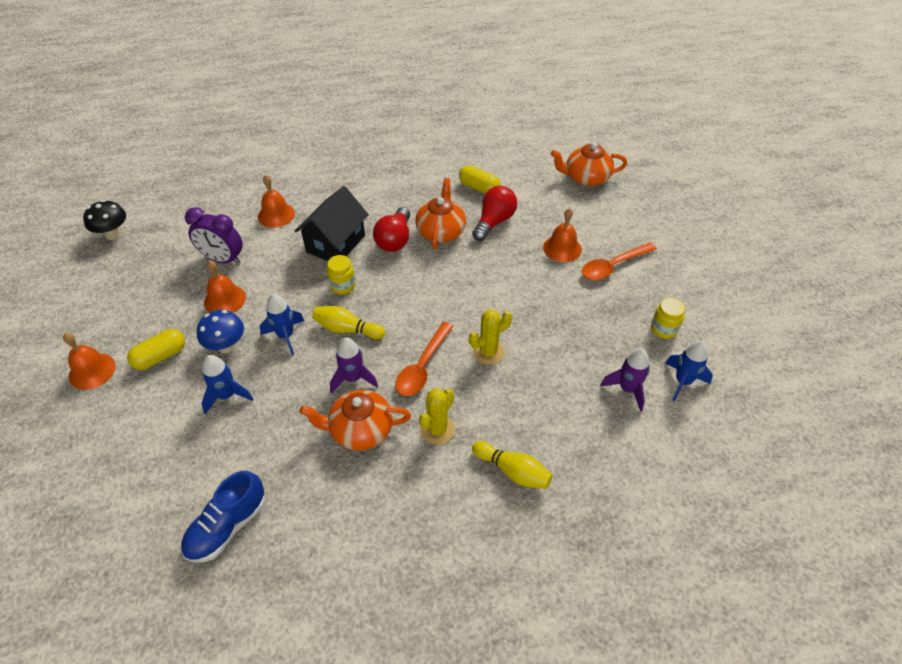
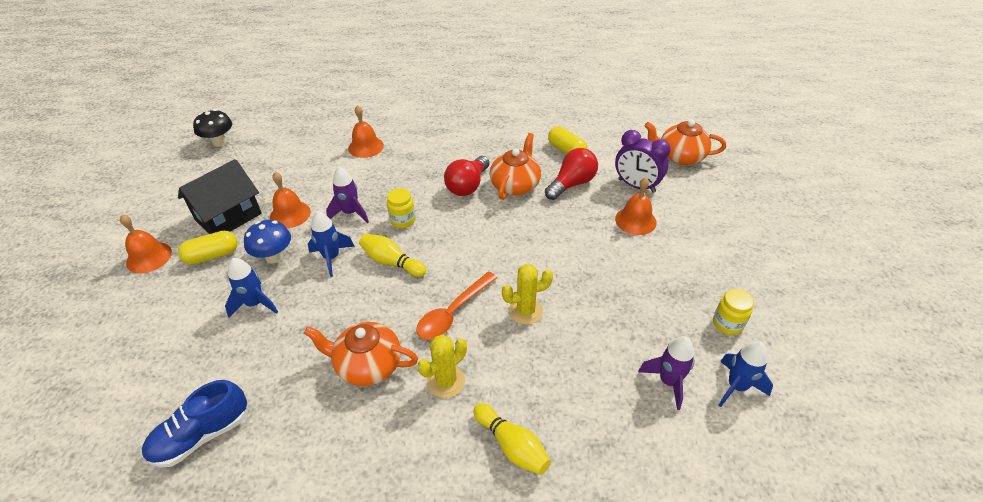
camera: 15 degrees right, 5 degrees down
purple clock [185,207,243,265] -> purple clock moved to [615,130,671,193]
black house [295,186,369,261] -> black house moved to [178,159,262,234]
purple rocket [330,337,378,394] -> purple rocket moved to [326,167,369,223]
orange spoon [582,242,657,280] -> none

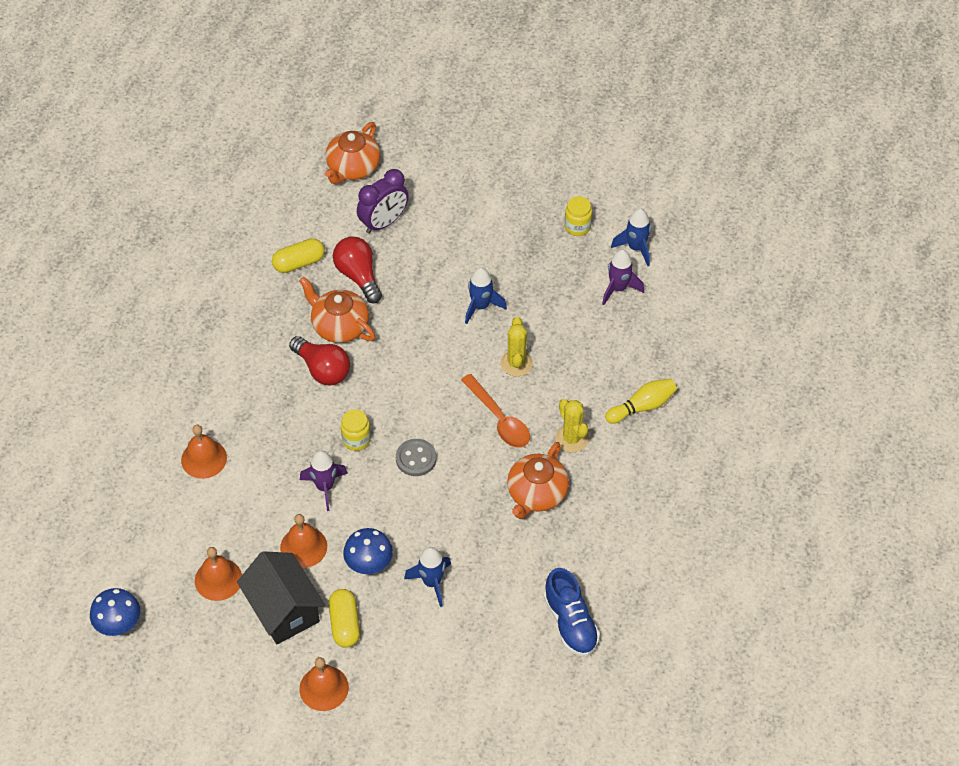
camera: 75 degrees left, 10 degrees up
black mushroom [193,109,232,147] -> blue mushroom [90,588,140,636]
blue rocket [308,211,355,277] -> blue rocket moved to [465,267,507,324]
yellow bowling pin [359,234,426,277] -> grey button [396,439,436,476]
orange bell [615,177,657,235] -> orange bell moved to [195,547,242,601]

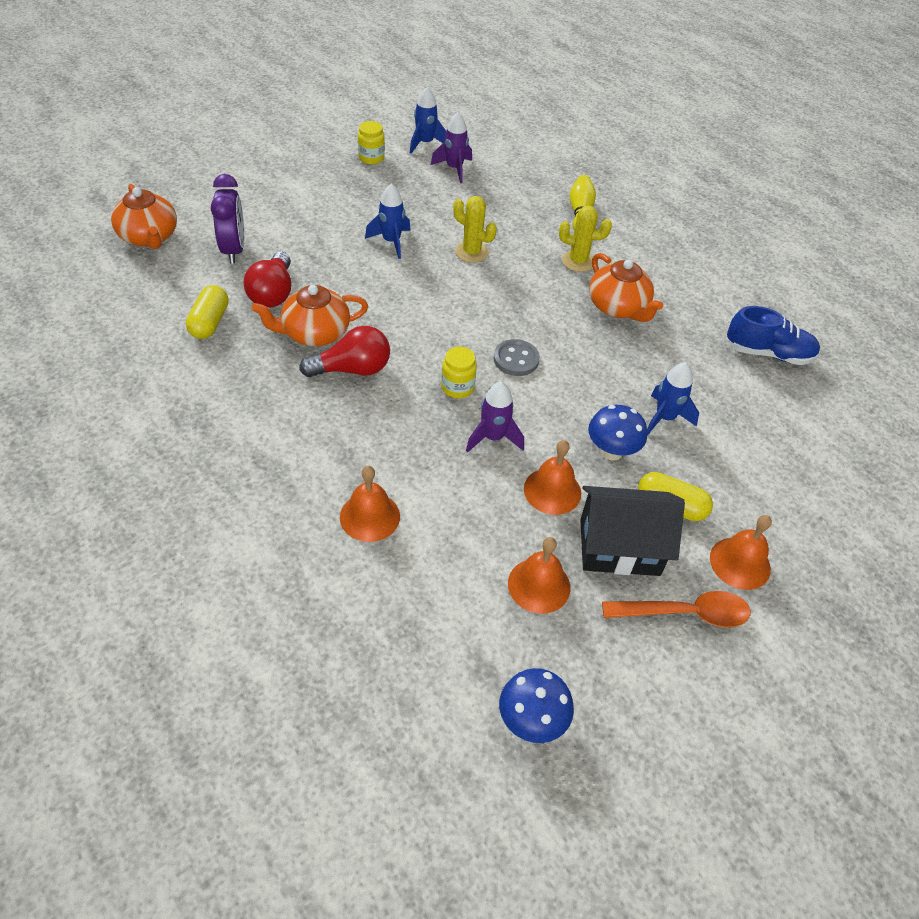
camera: 60 degrees left, 5 degrees down
red light bulb [333,236,382,303] -> red light bulb turned 90 degrees counterclockwise [244,251,291,308]
orange spoon [461,374,530,448] -> orange spoon moved to [602,591,750,628]

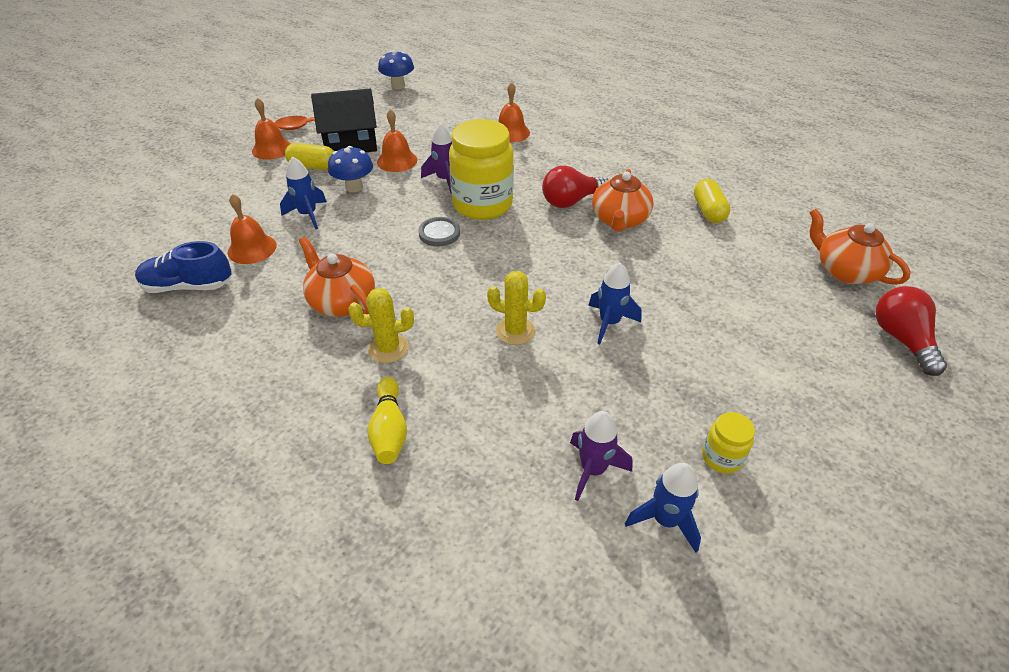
camera: 170 degrees right, 5 degrees down
purple clock [211,174,244,263] -> none
red light bulb [244,251,291,308] -> red light bulb moved to [875,286,947,376]
orange teapot [252,285,368,346] -> orange teapot turned 135 degrees clockwise [592,169,653,232]
yellow jar [441,346,477,398] -> yellow jar [449,119,514,220], size x2.18
orange bell [508,537,570,614] -> orange bell moved to [228,194,277,264]

